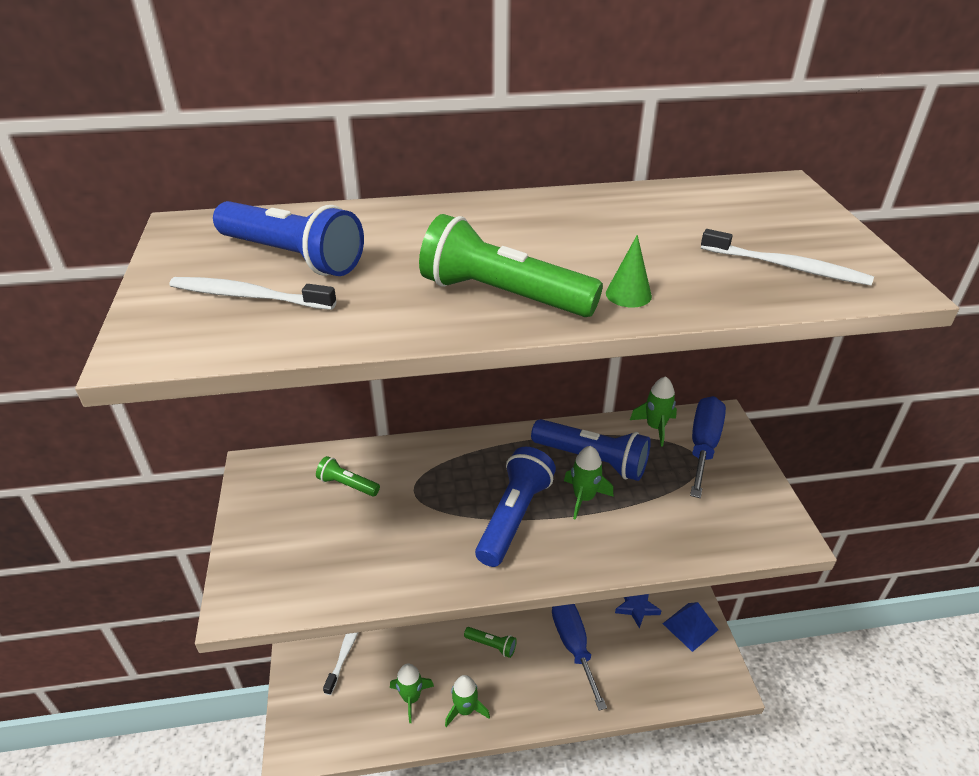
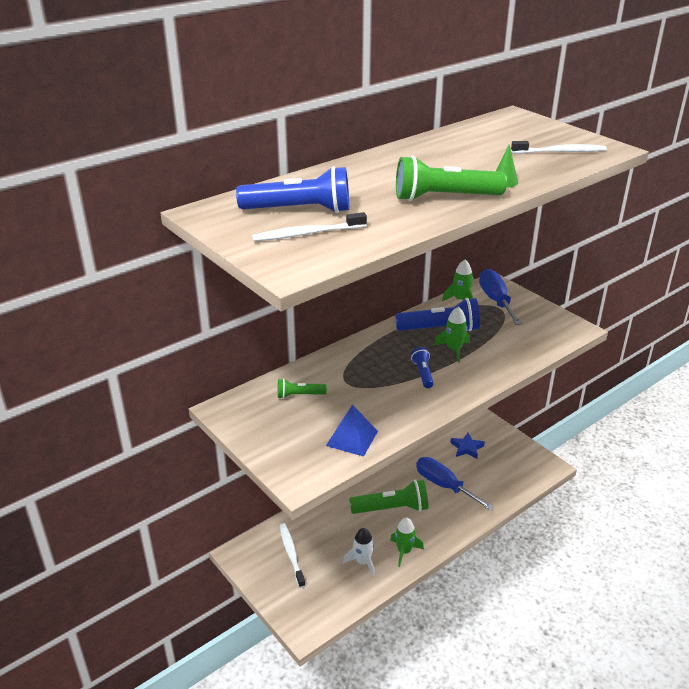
camera: 30 degrees left, 5 degrees down
green rocket [390,663,434,723] -> white rocket [343,528,375,576]
green flashlight [464,627,517,658] -> green flashlight [349,480,428,514], size x1.88
blue flashlight [475,447,556,567] -> blue flashlight [411,347,434,388], size x0.53
blue pyramid [662,602,718,652] -> blue pyramid moved to [326,405,378,457]

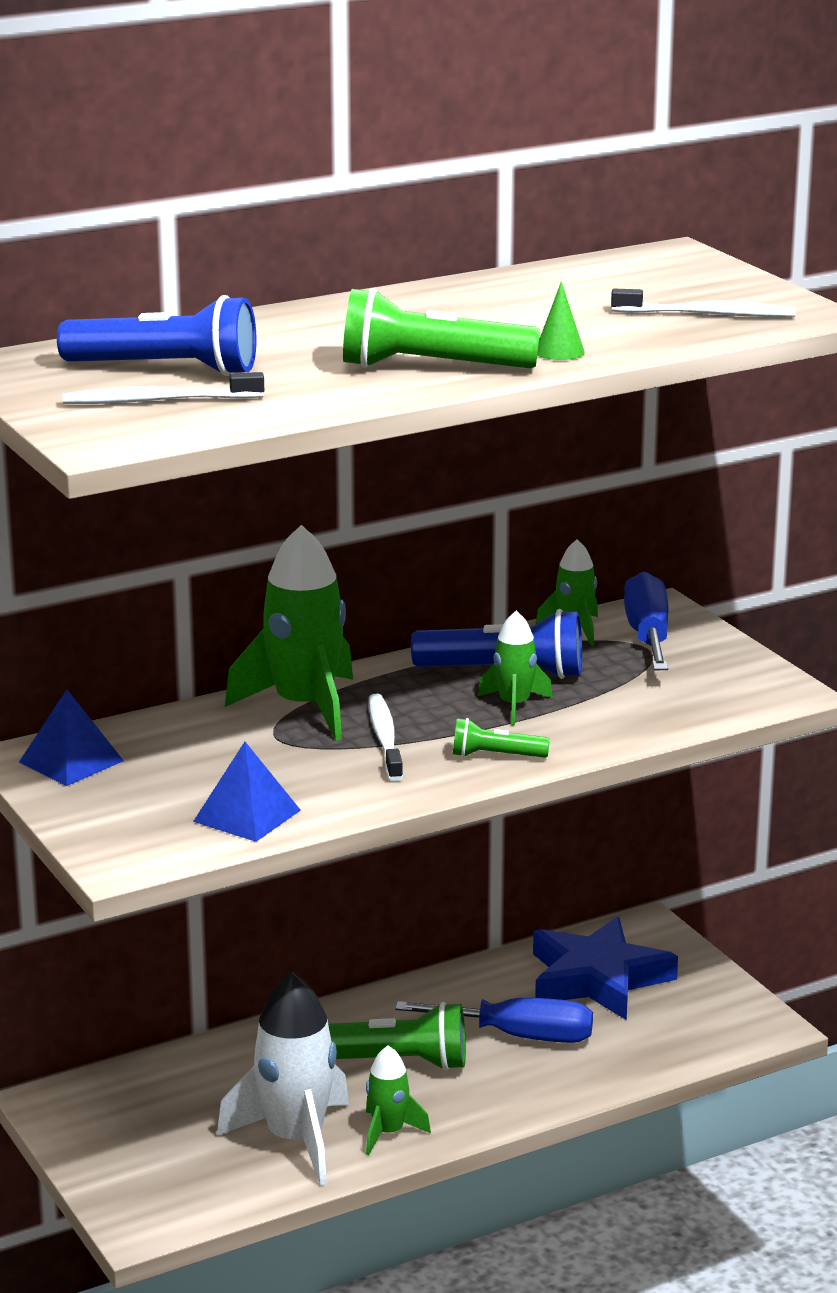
camera: 10 degrees right, 10 degrees down
green flashlight [278,379,327,399] -> green flashlight moved to [453,718,550,758]
white toothbrush [279,524,305,588] -> white toothbrush moved to [369,694,403,781]
white rocket [343,528,375,576] -> white rocket [217,972,349,1186], size x1.89
blue flashlight [411,347,434,388] -> none
blue screwdriver [416,457,494,510] -> blue screwdriver turned 135 degrees clockwise [395,998,593,1043]
blue star [450,433,485,459] -> blue star [533,917,678,1020], size x1.99
none -> blue pyramid [19,690,124,786]
none -> green rocket [225,525,353,741]

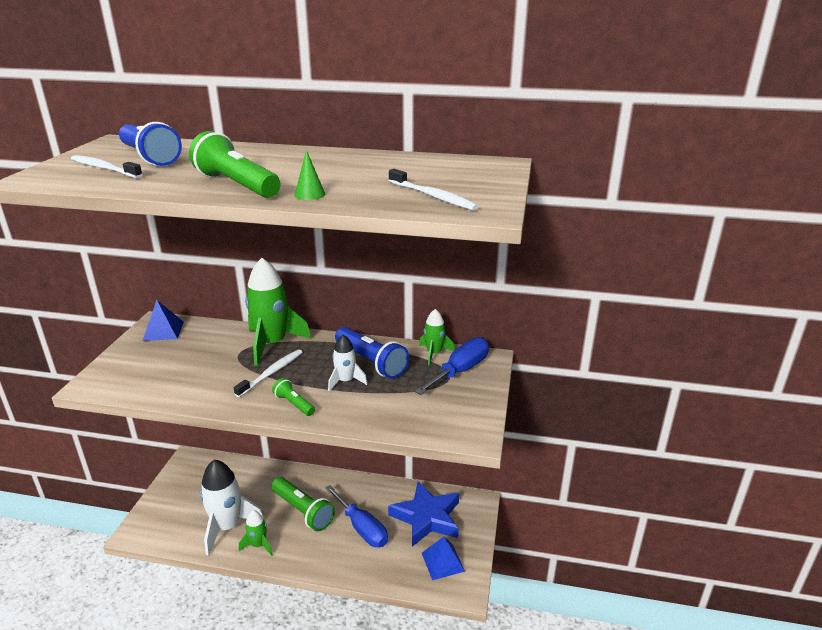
camera: 40 degrees right, 5 degrees up
blue pyramid [193,742,301,842] -> blue pyramid moved to [422,537,465,580]
green rocket [478,611,553,725] -> white rocket [328,335,368,391]

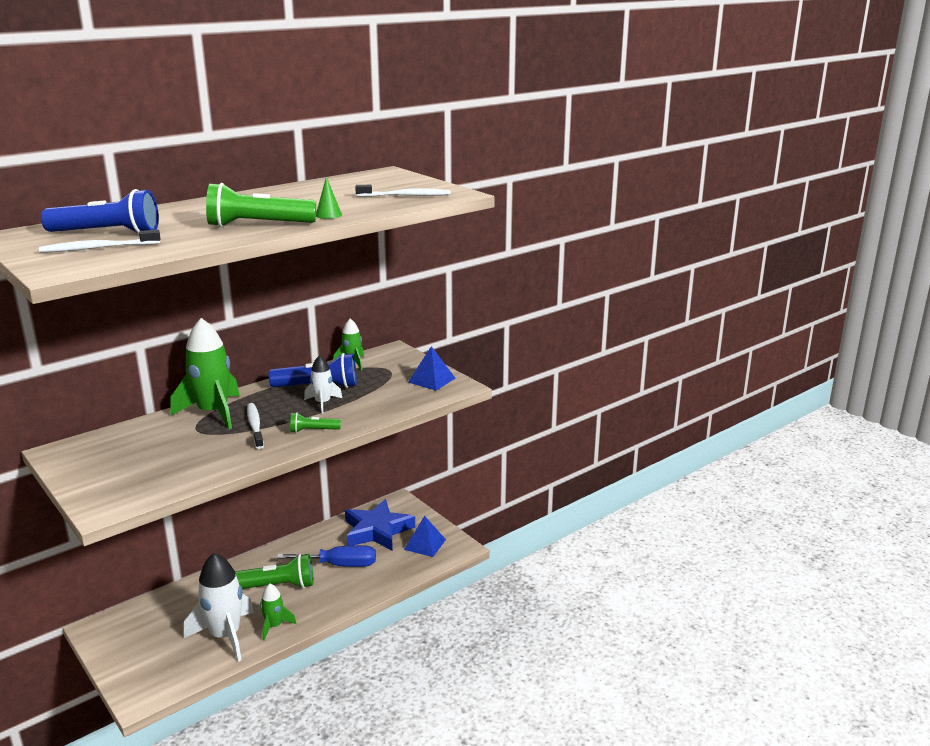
camera: 50 degrees left, 5 degrees down
blue pyramid [143,300,184,341] -> blue pyramid moved to [408,346,455,391]
blue screwdriver [415,337,489,395] -> none

